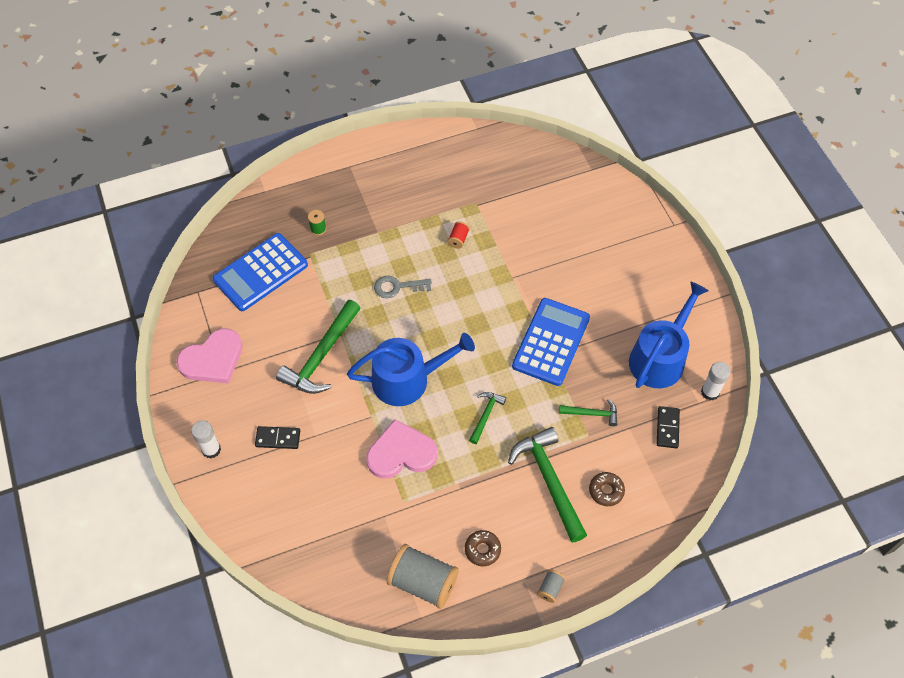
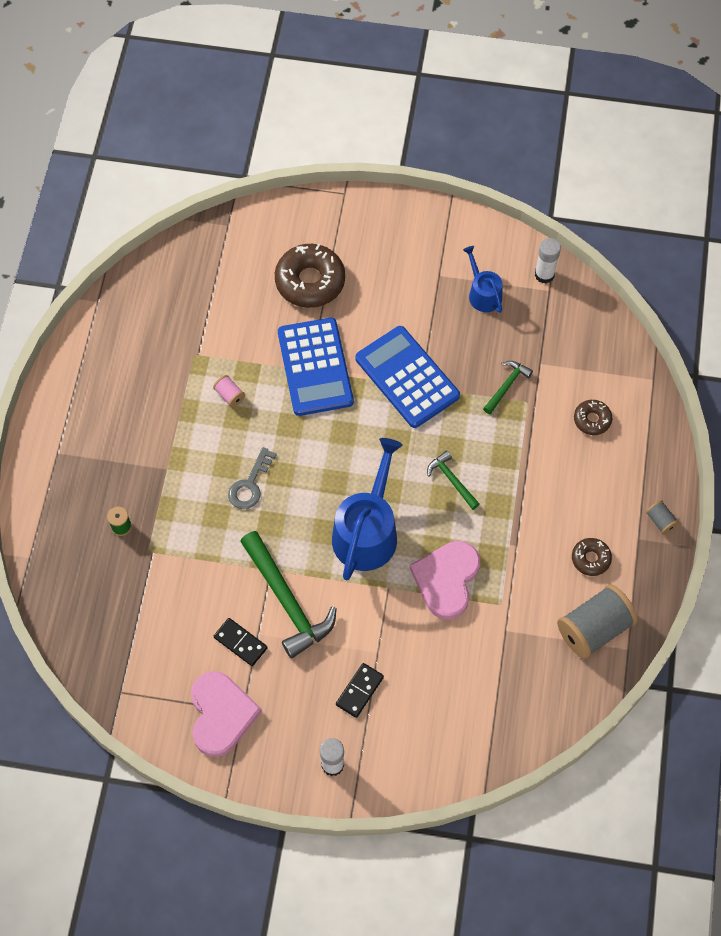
camera: 60 degrees left, 5 degrees up
blue calculator [213,233,308,311] -> blue calculator moved to [278,318,354,416]
red spool [448,221,470,249] -> pink spool [213,375,245,407]
green hammer [508,427,587,543] -> none
blue watering can [629,281,708,388] -> blue watering can [463,246,503,313], size x0.55
black domino [657,406,680,448] -> black domino moved to [214,618,268,666]
none -> brown donut [275,244,345,308]

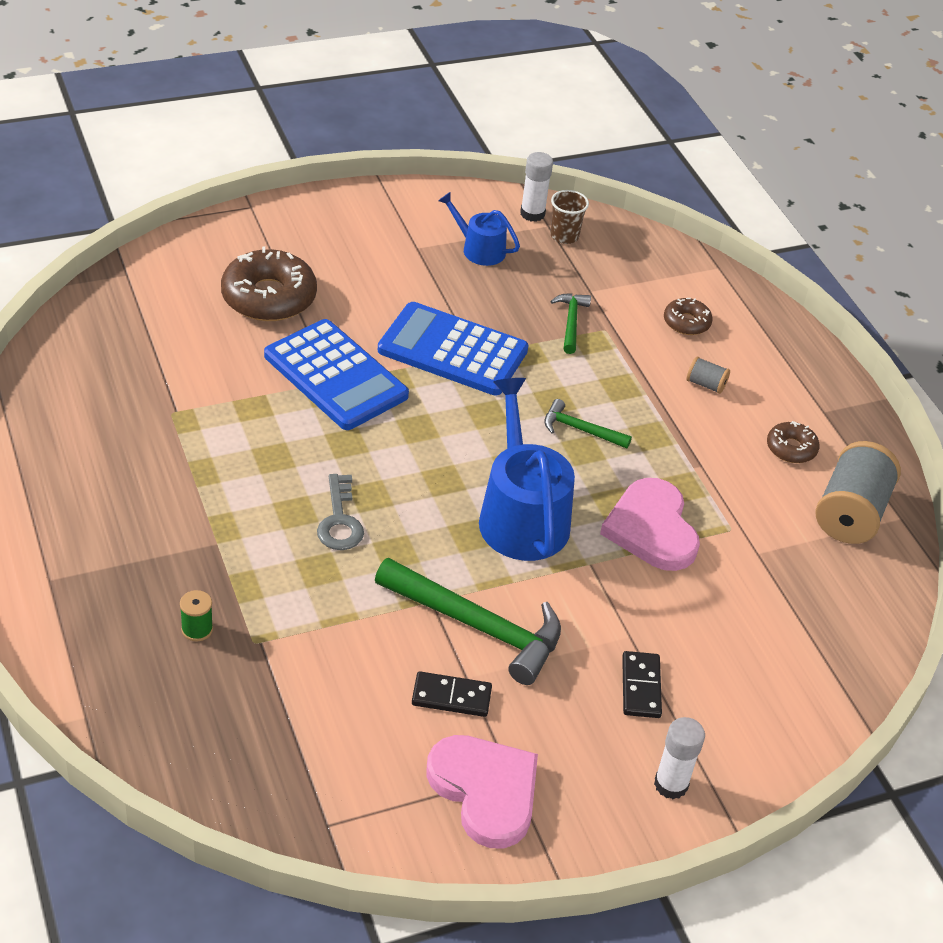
camera: 35 degrees left, 20 degrees down
pink spool [213,375,245,407] -> none
grey spool [646,500,679,535] -> grey spool moved to [687,356,730,394]
none -> brown cup [550,190,589,244]

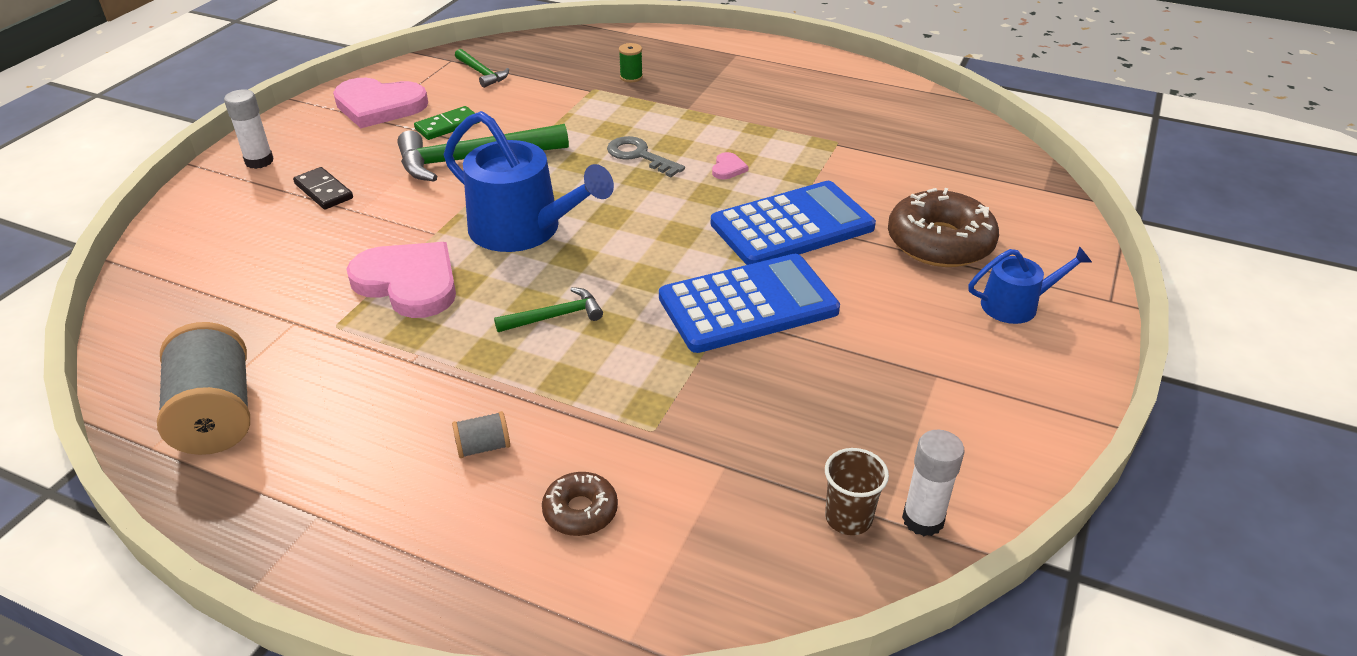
camera: 140 degrees right, 5 degrees down
blue calculator [264,319,409,430] -> blue calculator turned 150 degrees clockwise [711,181,876,265]
black domino [412,672,492,717] -> green domino [414,106,479,140]
blue watering can [438,192,520,266] -> blue watering can moved to [968,246,1092,324]
green hammer [550,293,591,354] -> green hammer moved to [455,49,509,88]
brown donut [767,421,820,463] -> none
none -> pink heart [712,152,749,179]

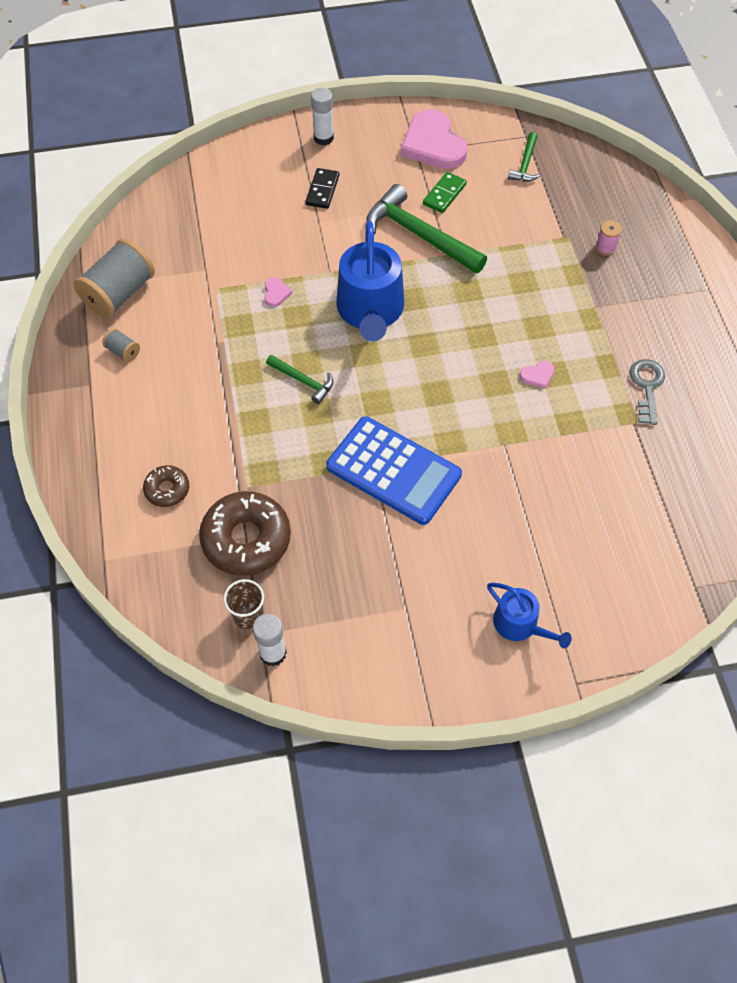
camera: 55 degrees right, 20 degrees up
pink heart [346,242,456,318] -> pink heart [264,277,293,307], size x0.41
green domino [414,106,479,140] -> green domino turned 75 degrees counterclockwise [423,172,467,213]
grey spool [452,411,510,458] -> grey spool moved to [102,328,140,362]
grey key [607,136,685,177] -> grey key moved to [629,359,665,425]
green spool [619,43,643,82] -> pink spool [596,220,622,256]
blue calculator [711,181,876,265] -> none
brown donut [888,188,999,267] -> brown donut moved to [199,491,291,576]

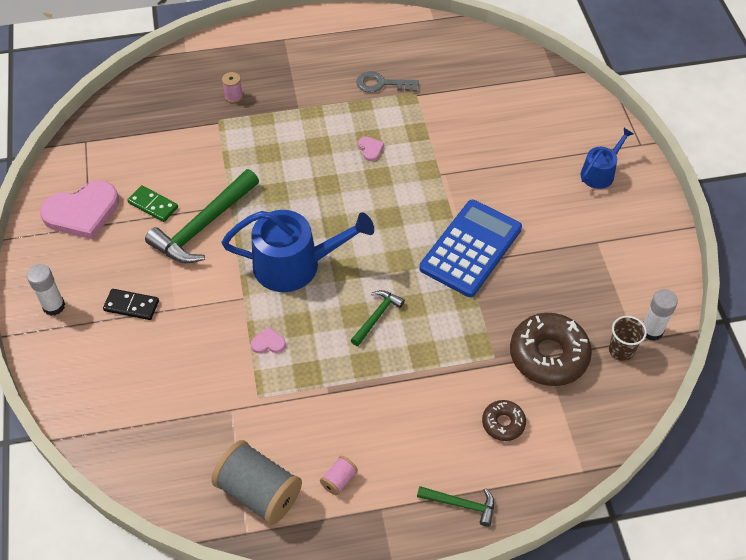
camera: 90 degrees left, 5 degrees down
grey spool [102,328,140,362] -> pink spool [320,456,358,496]
green hammer [508,132,541,182] -> green hammer moved to [417,486,494,527]

